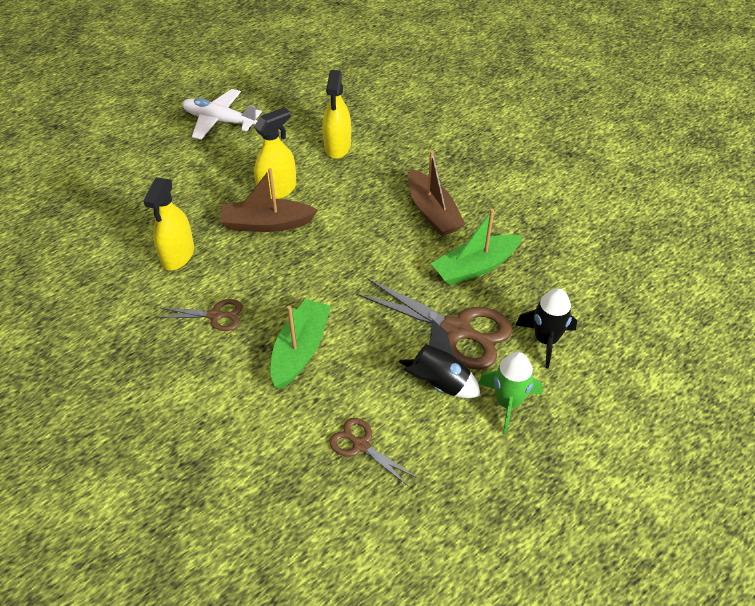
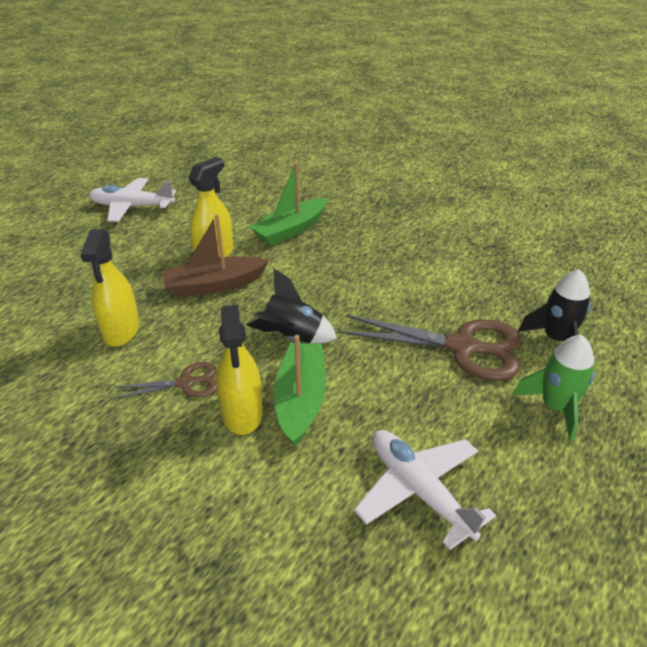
camera: 15 degrees left, 10 degrees down
yellow spray bottle [322,70,351,159] -> yellow spray bottle moved to [216,305,263,435]
brown scissors [329,418,417,487] -> white plane [354,430,496,550]
black rocket [399,319,481,398] -> black rocket moved to [247,269,337,344]
brown boat [408,151,465,236] -> none
green boat [431,208,522,285] -> green boat moved to [250,162,328,246]

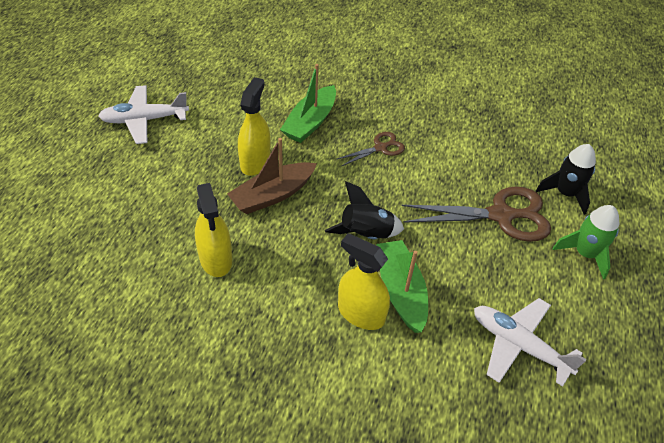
camera: 20 degrees left, 10 degrees up
brown scissors [114,362,217,399] -> brown scissors moved to [337,132,405,166]
yellow spray bottle [216,305,263,435] -> yellow spray bottle turned 150 degrees clockwise [338,233,390,330]

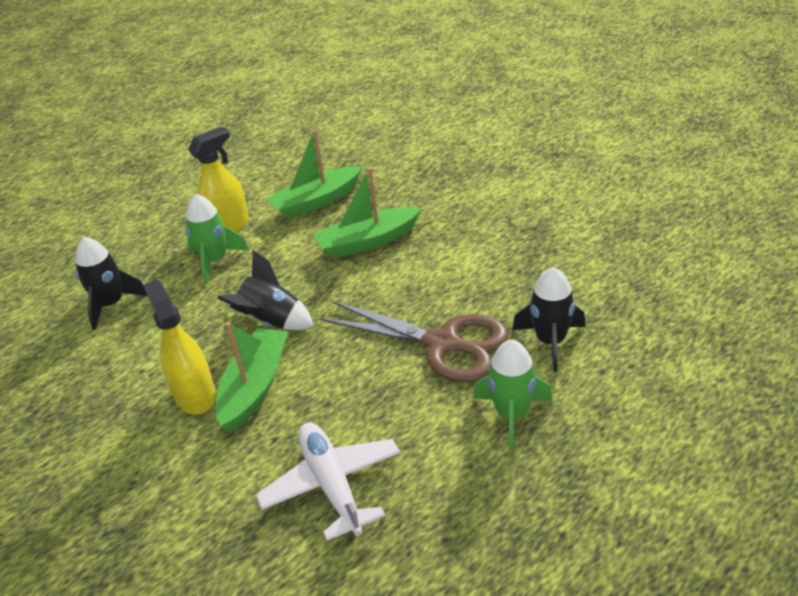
camera: 35 degrees right, 10 degrees down
white plane [98,85,189,144] -> none
yellow spray bottle [195,183,232,277] -> black rocket [75,237,148,330]
brown boat [227,138,317,214] -> green rocket [186,194,249,284]
brown scissors [337,132,405,166] -> green boat [313,167,422,258]

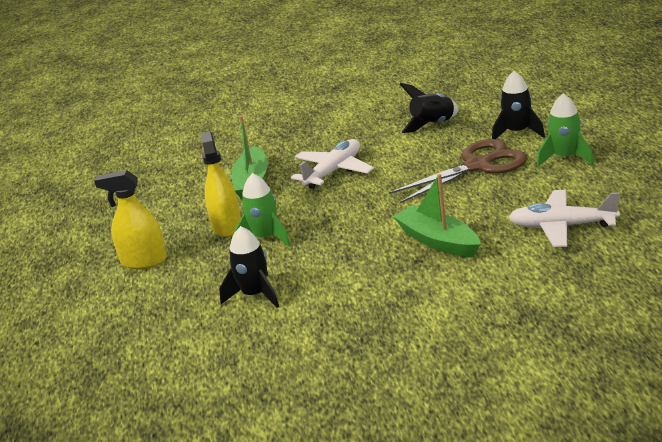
camera: 55 degrees left, 10 degrees down
yellow spray bottle [143,280,216,414] -> yellow spray bottle moved to [94,170,167,269]
black rocket [217,250,314,330] -> black rocket moved to [400,83,459,133]
green boat [313,167,422,258] -> white plane [291,139,374,189]

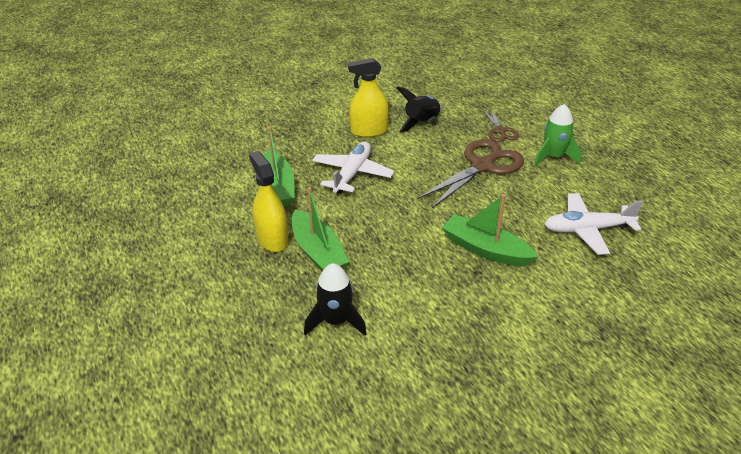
camera: 20 degrees left, 10 degrees up
yellow spray bottle [94,170,167,269] -> yellow spray bottle moved to [348,58,388,137]
green rocket [234,173,291,247] -> green boat [292,187,349,271]
black rocket [492,71,545,139] -> brown scissors [482,107,519,142]

